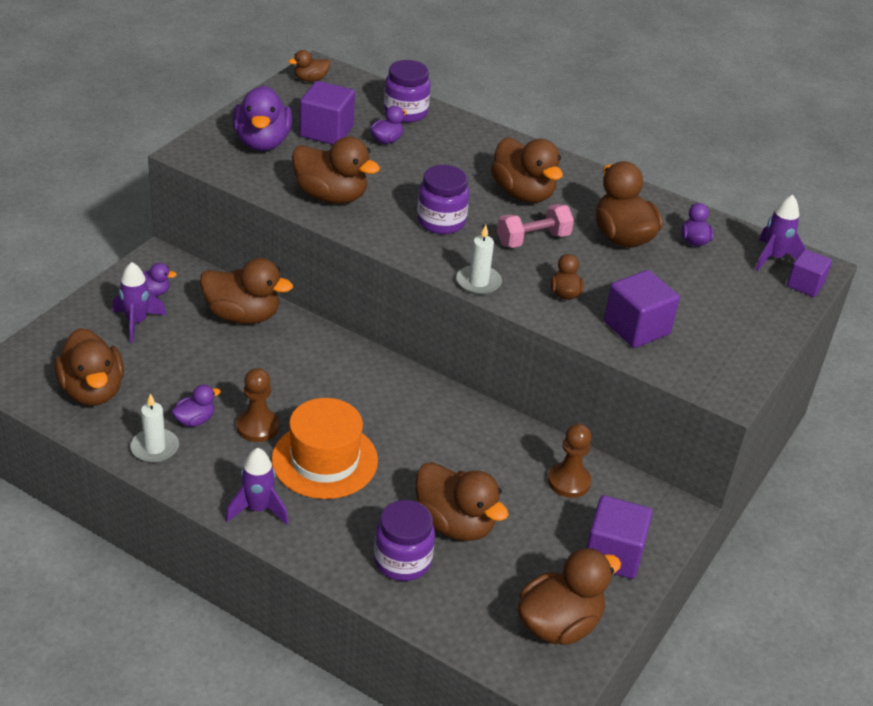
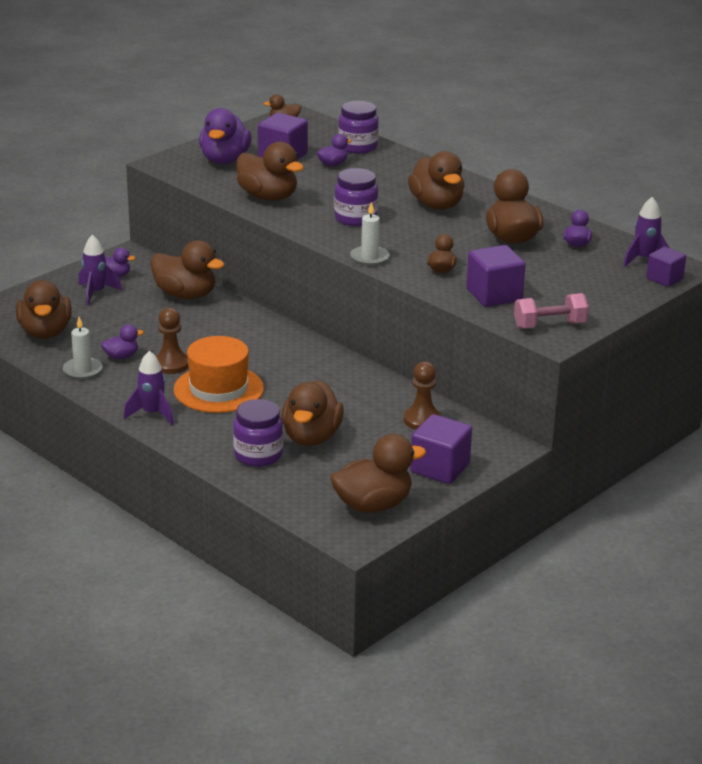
camera: 15 degrees right, 10 degrees down
brown duck [415,462,509,541] -> brown duck turned 45 degrees clockwise [281,380,344,446]
pink dumbbell [497,204,574,248] -> pink dumbbell moved to [514,293,589,329]

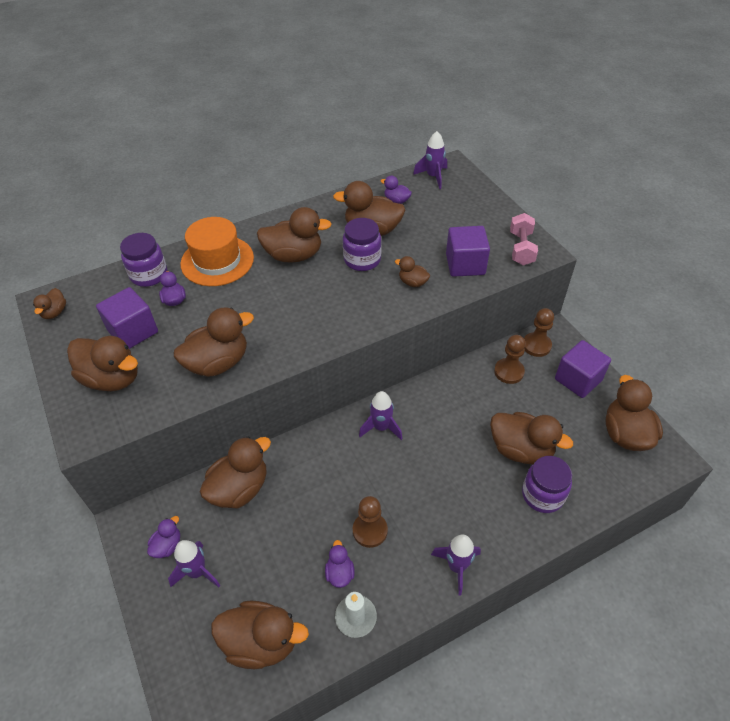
camera: 70 degrees left, 20 degrees up
orange hat [173,336,264,413] -> orange hat moved to [180,217,254,286]
purple duck [199,108,252,164] -> brown duck [67,336,138,391]
purple jar [334,168,378,226] -> purple jar moved to [343,218,381,271]
white candle [350,202,389,266] -> none
purple cube [646,247,686,287] -> none
none -> purple rocket [359,391,403,440]
none -> brown pawn [524,308,554,357]

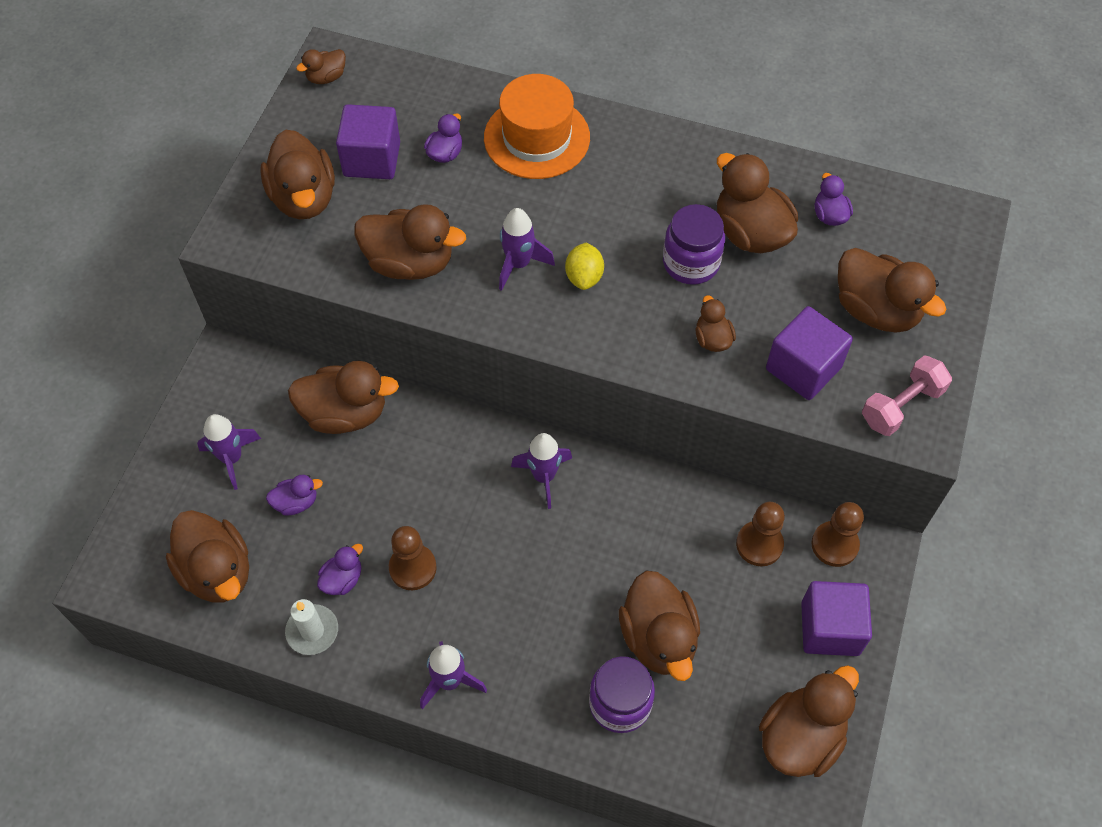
camera: 45 degrees right, 10 degrees up
purple jar [120,233,167,287] -> none
purple duck [147,516,180,558] -> purple duck moved to [266,475,323,515]
brown duck [257,207,332,263] -> brown duck moved to [838,248,946,333]
purple rocket [413,131,447,189] -> purple rocket moved to [499,208,555,291]
none -> yellow lemon [565,243,604,290]

